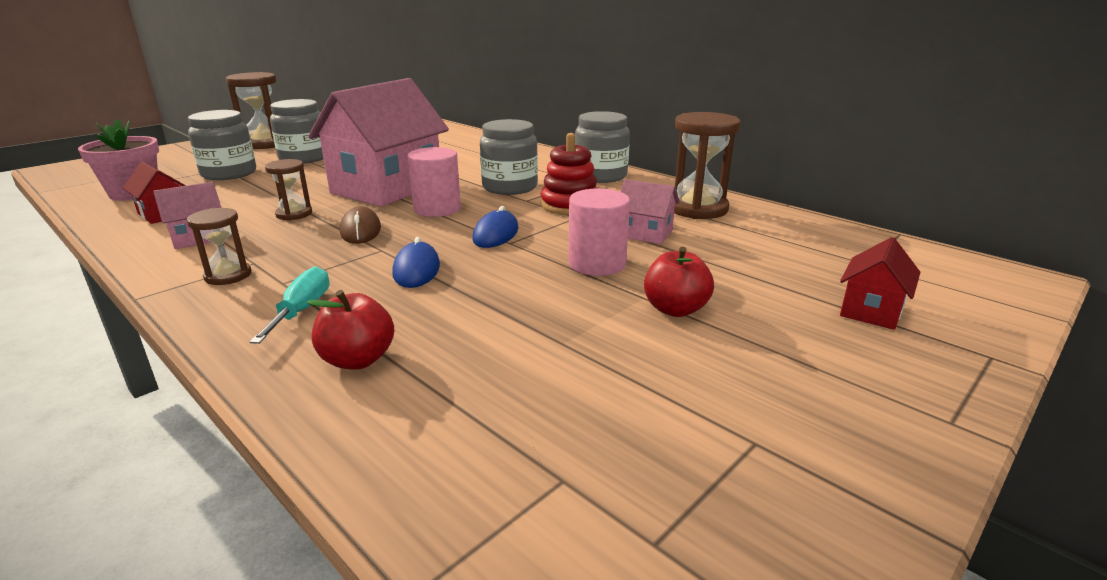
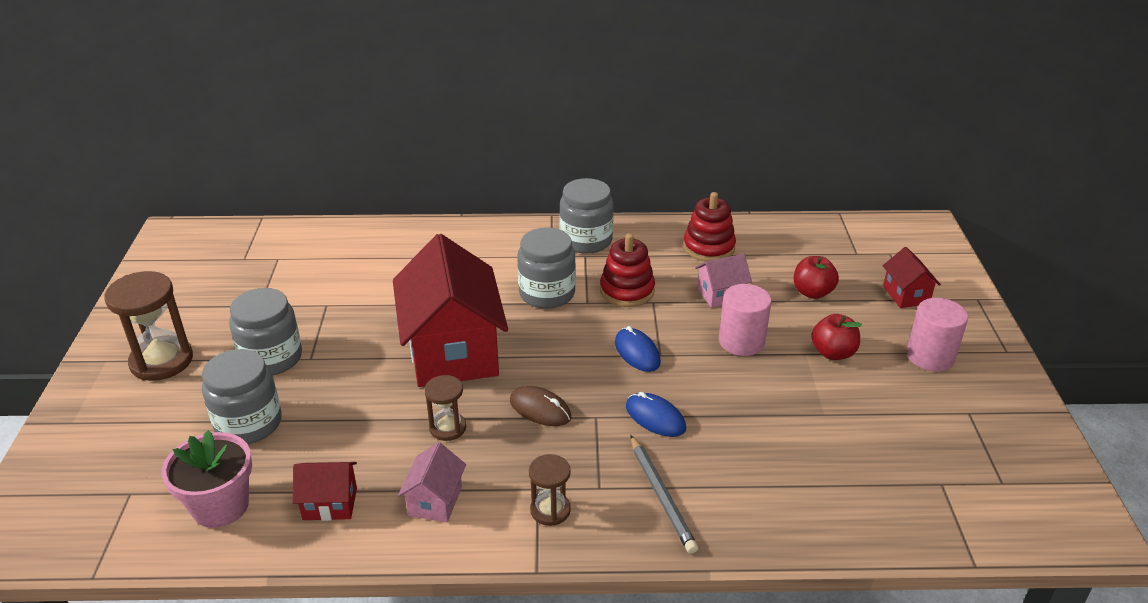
camera: 45 degrees left, 10 degrees up
turquoise screwdriver [250,266,330,344] -> grey pencil [630,435,698,554]
red apple [307,290,394,370] -> red apple moved to [794,256,839,299]
pink house [308,78,449,207] -> red house [393,234,508,387]
pink cylinder [408,147,461,217] -> pink cylinder moved to [906,298,968,371]
brown hourglass [674,112,741,219] -> red stacking toy [683,192,736,262]

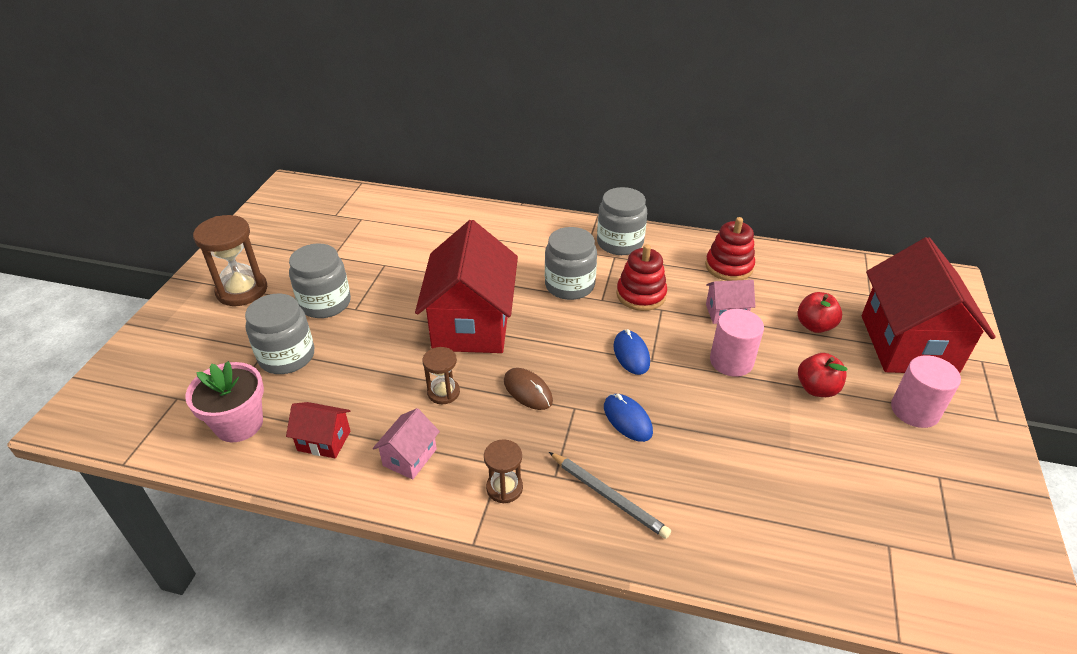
camera: 15 degrees right, 5 degrees up
grey pencil [630,435,698,554] -> grey pencil turned 45 degrees counterclockwise [549,452,671,539]
red house [883,247,941,308] -> red house [862,237,996,373], size x2.27

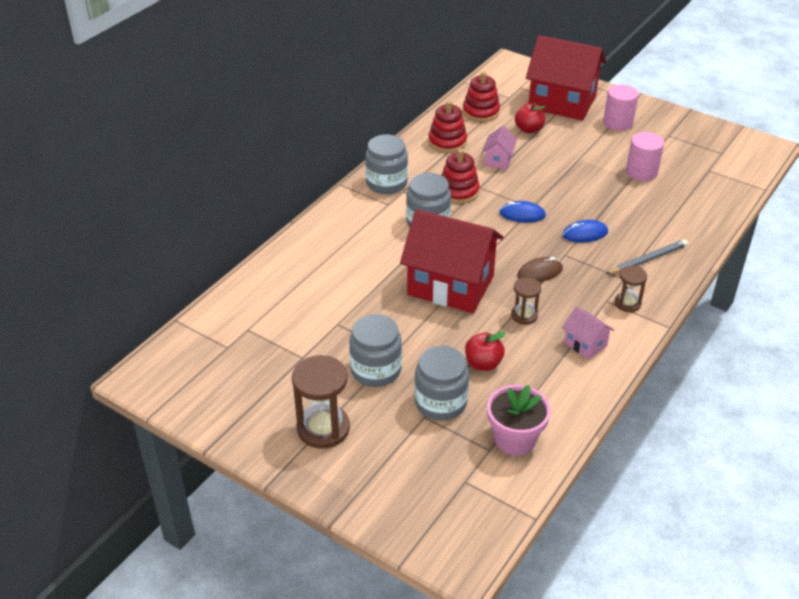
camera: 70 degrees left, 0 degrees up
red house [286,402,350,458] -> none
pink cylinder [710,309,764,377] -> pink cylinder moved to [626,132,664,181]
red apple [798,353,848,397] -> red apple moved to [465,332,506,371]
none -> red stacking toy [463,71,500,122]

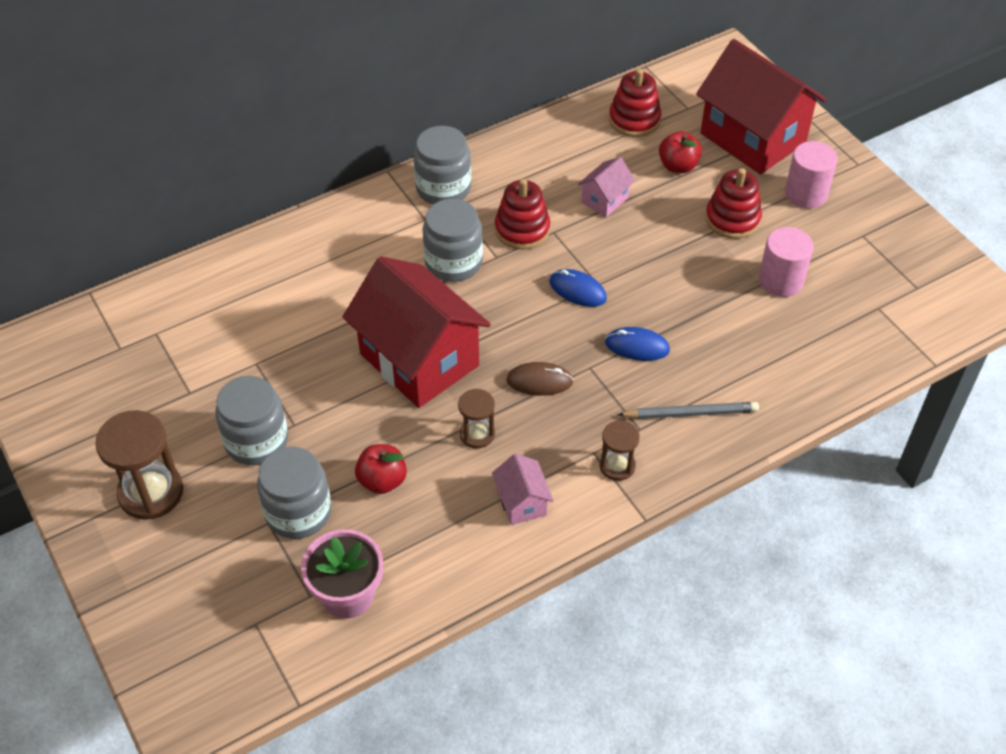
camera: 25 degrees right, 10 degrees up
red stacking toy [428,101,467,153] -> red stacking toy moved to [705,168,762,239]

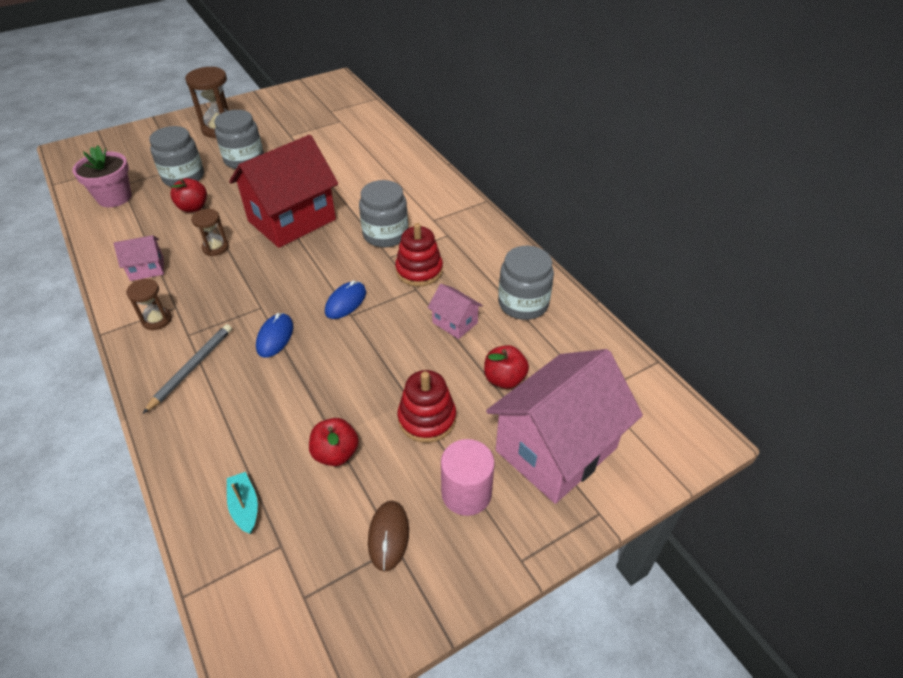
camera: 90 degrees right, 5 degrees down
grey jar [414,126,471,204] -> grey jar moved to [498,246,554,320]
brown mouse [506,362,573,396] -> brown mouse moved to [368,501,409,572]
red stacking toy [609,68,661,137] -> none
grey pencil [617,402,759,419] -> grey pencil turned 150 degrees counterclockwise [143,324,232,414]
red house [696,39,827,174] -> pink house [486,349,643,504]
pink cylinder [759,227,813,297] -> red apple [309,418,359,466]
none -> turquoise boat [227,472,258,534]

